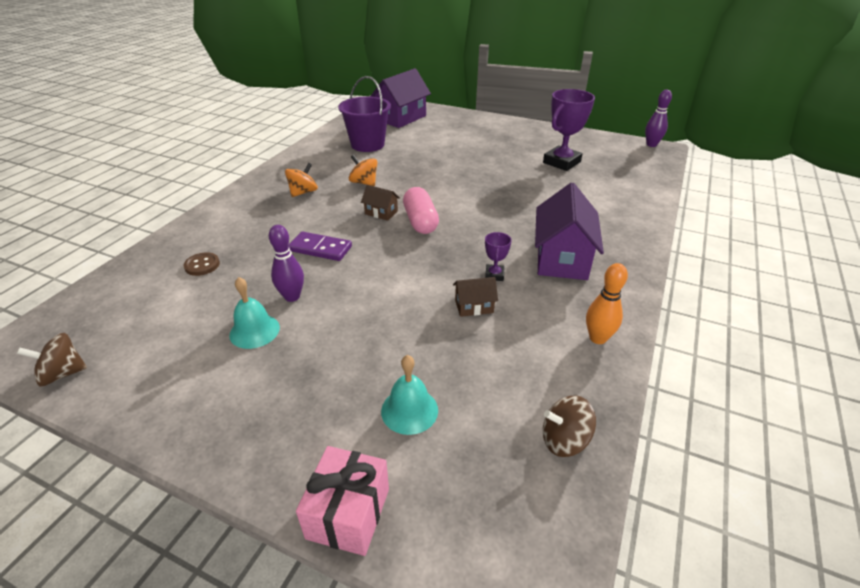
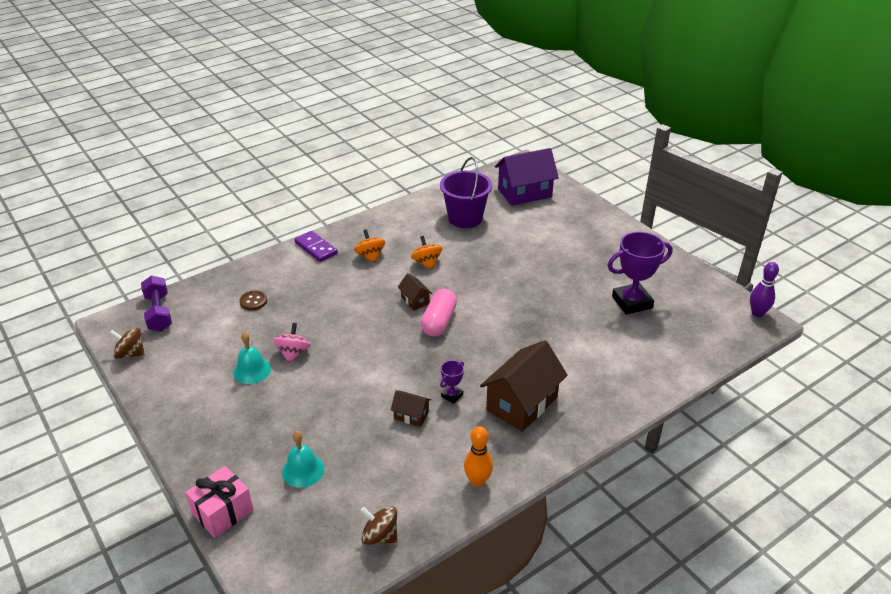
camera: 30 degrees right, 0 degrees up
purple bowling pin [269,225,304,302] -> pink spinning top [273,323,311,363]
orange spinning top [285,163,318,197] -> orange spinning top turned 90 degrees counterclockwise [354,229,386,263]
purple domino [289,231,352,261] -> purple domino moved to [294,231,338,262]
purple house [535,182,604,280] -> brown house [480,340,568,432]
none -> purple dumbbell [141,276,172,332]

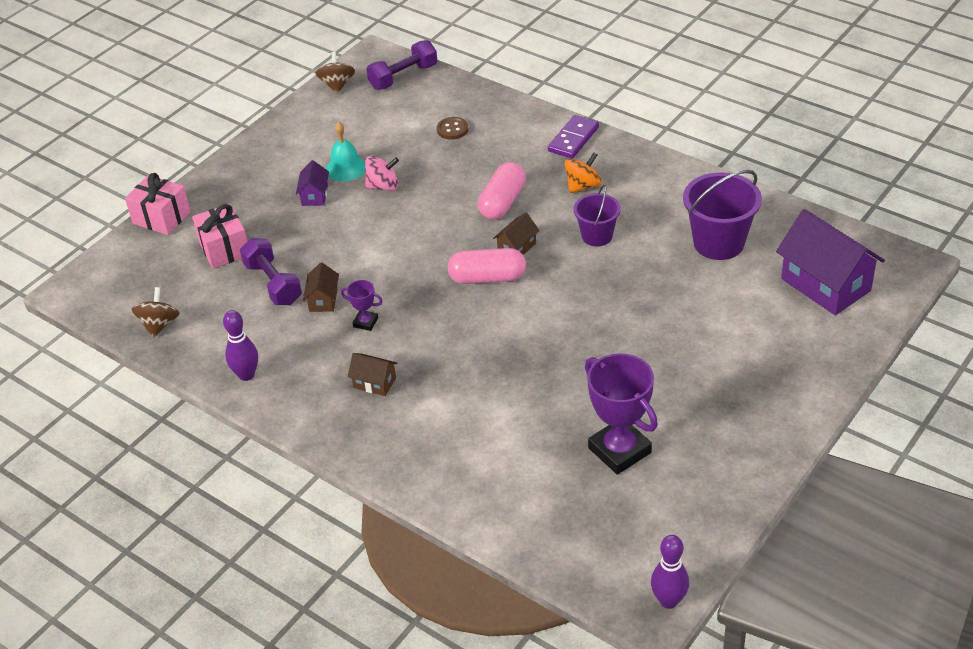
camera: 75 degrees right, 5 degrees up
turquoise bell [282,431,324,488] -> pink gift [192,204,247,268]
orange spinning top [411,236,443,270] -> purple bucket [574,185,621,246]
orange bowling pin [464,426,493,487] -> purple bowling pin [223,310,258,381]
brown house [480,340,568,432] -> brown house [348,353,398,396], size x0.47
none -> purple dumbbell [240,238,302,305]
none -> purple house [296,160,329,206]
none -> pink capsule [478,162,526,220]

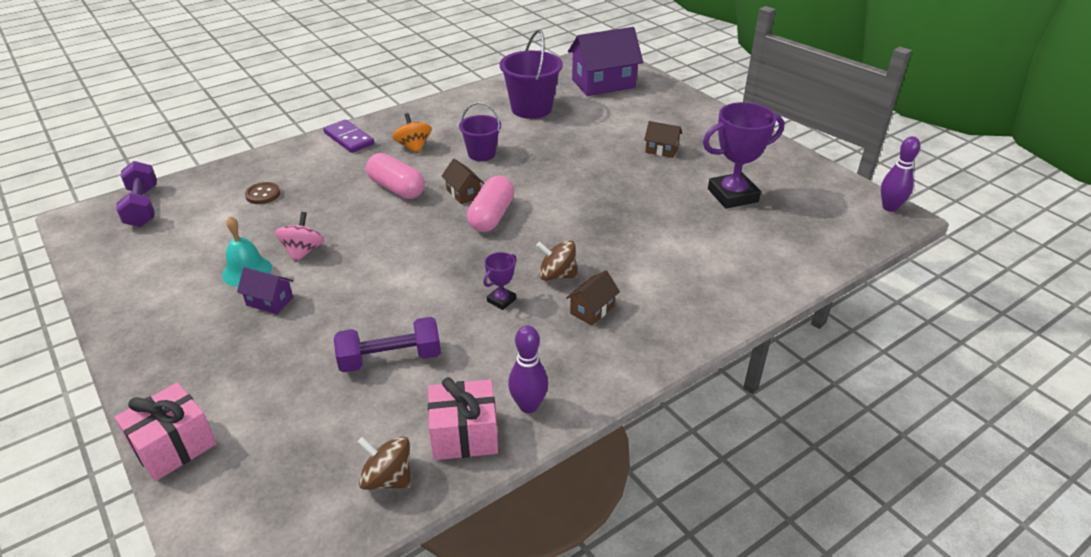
camera: 75 degrees left, 5 degrees down
pink gift [192,204,247,268] -> pink gift moved to [428,377,498,460]
brown house [303,262,339,312] -> brown house moved to [644,121,682,158]
brown spinning top [316,52,355,94] -> brown spinning top moved to [536,240,578,281]

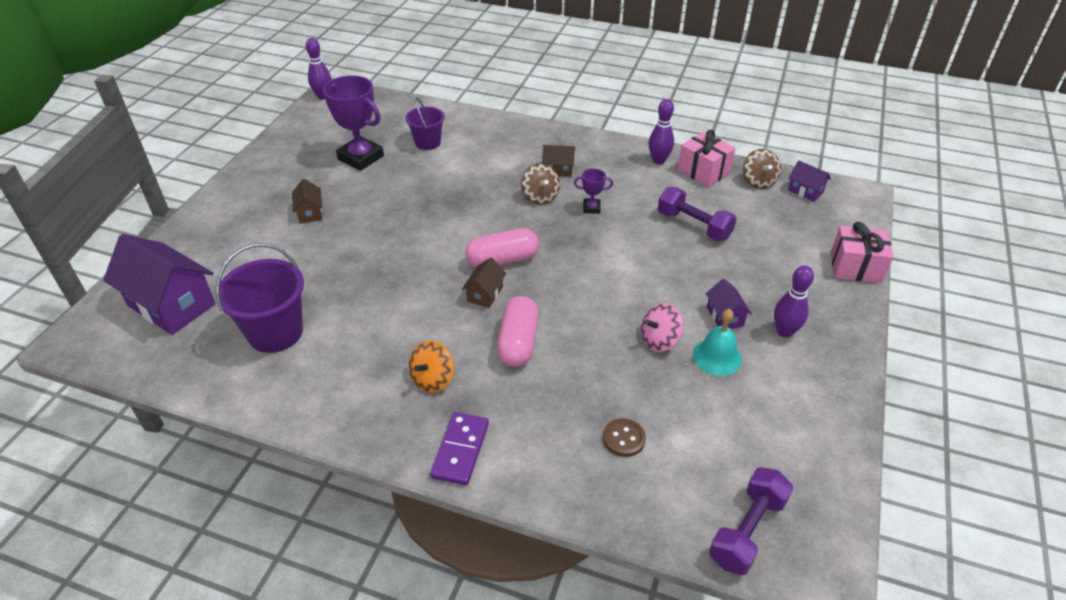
camera: 125 degrees left, 5 degrees up
purple bucket [459,102,501,161] -> purple bucket moved to [405,97,445,150]
none -> purple bowling pin [774,265,814,338]
none -> purple house [788,161,831,202]

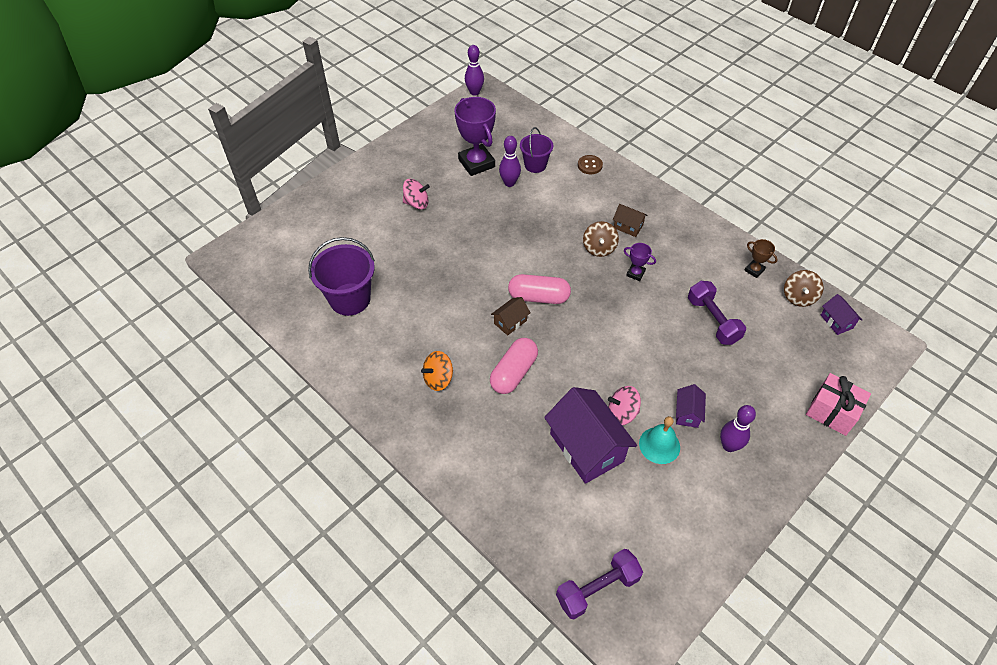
camera: 25 degrees right, 10 degrees up
purple house [103,234,216,335] -> purple house moved to [544,387,637,484]
brown house [292,179,322,224] -> pink spinning top [403,179,430,209]
purple domino [430,412,489,486] -> none
brown button [603,418,646,457] -> brown button moved to [578,155,603,174]
purple bowling pin [649,99,674,164] -> purple bowling pin moved to [499,136,521,187]
pink gift [677,130,735,187] -> brown trophy [744,239,778,278]

